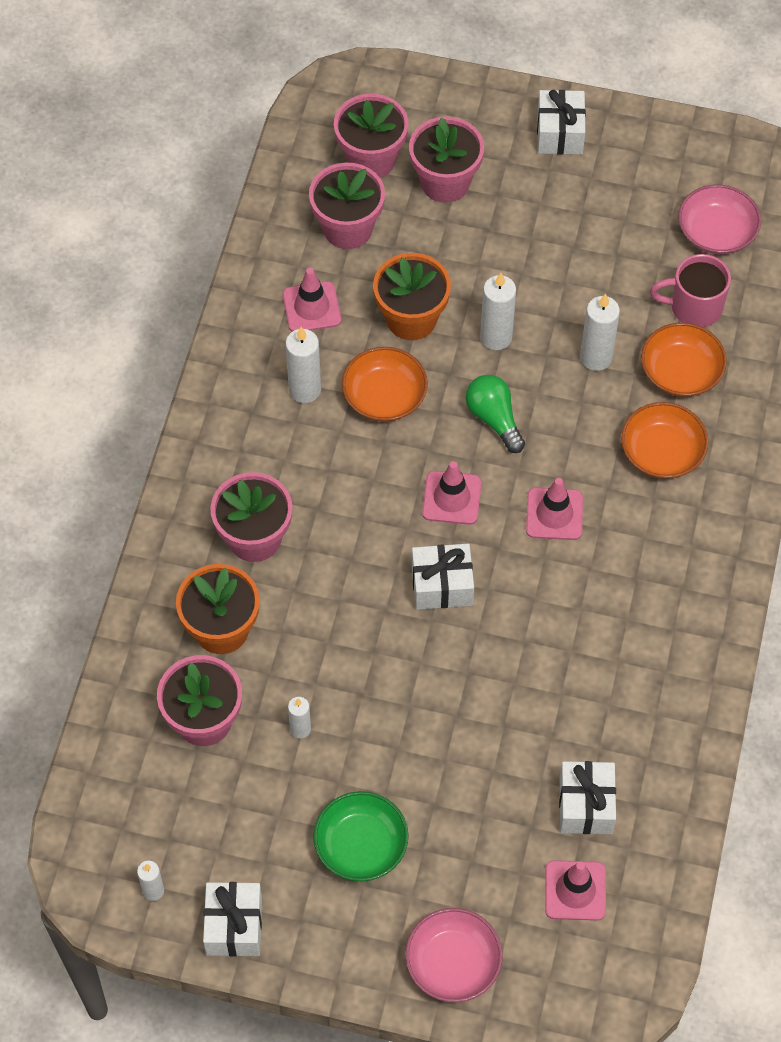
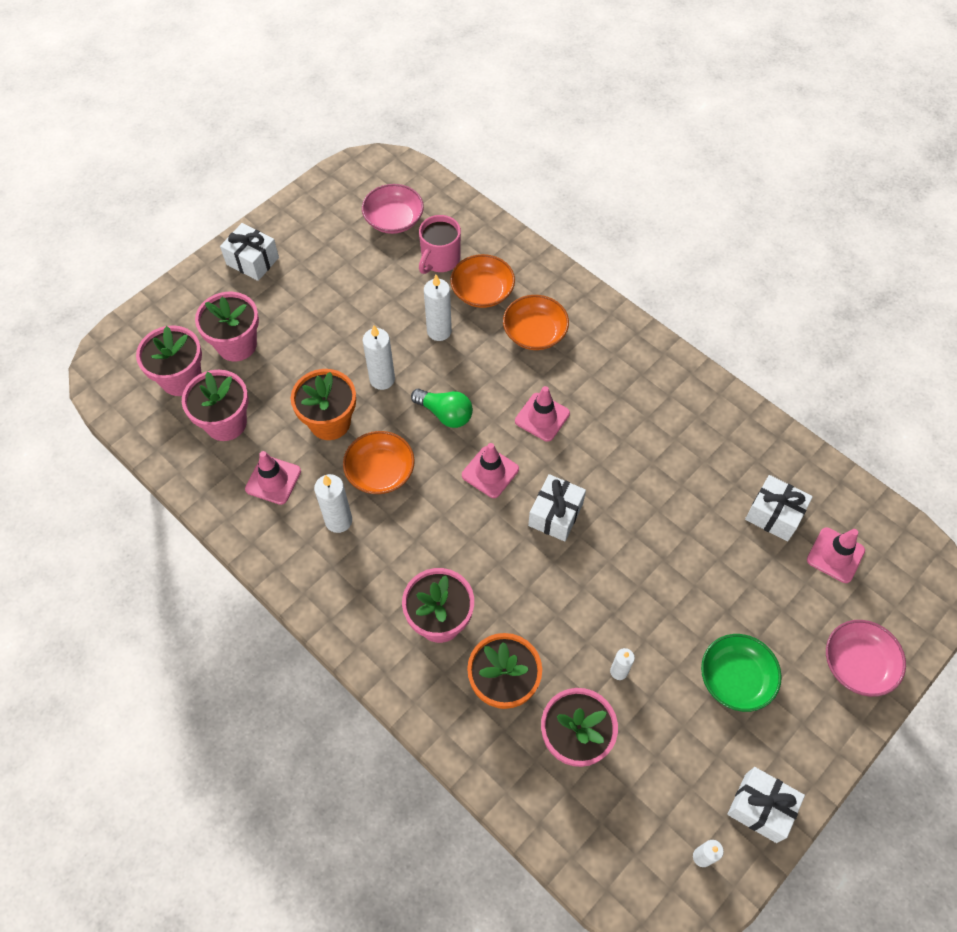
camera: 60 degrees left, 0 degrees up
green light bulb [466,375,525,453] -> green light bulb turned 150 degrees counterclockwise [411,389,473,428]

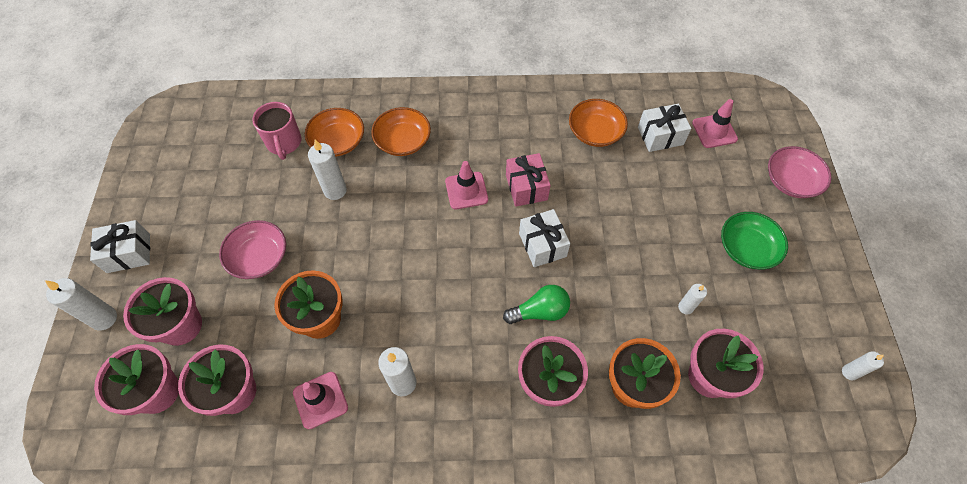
camera: 45 degrees left, 0 degrees up
orange bowl [343,431,415,494] -> orange bowl moved to [569,99,628,147]
pink bowl [362,184,424,234] -> pink bowl moved to [219,220,286,279]
white candle [363,325,395,390] -> white candle moved to [45,278,117,331]
green light bulb [411,389,473,428] -> green light bulb moved to [503,285,570,324]
pink traffic cone [462,443,519,498] -> none
white gift [727,767,805,843] -> none
none -> pink gift [506,153,551,207]

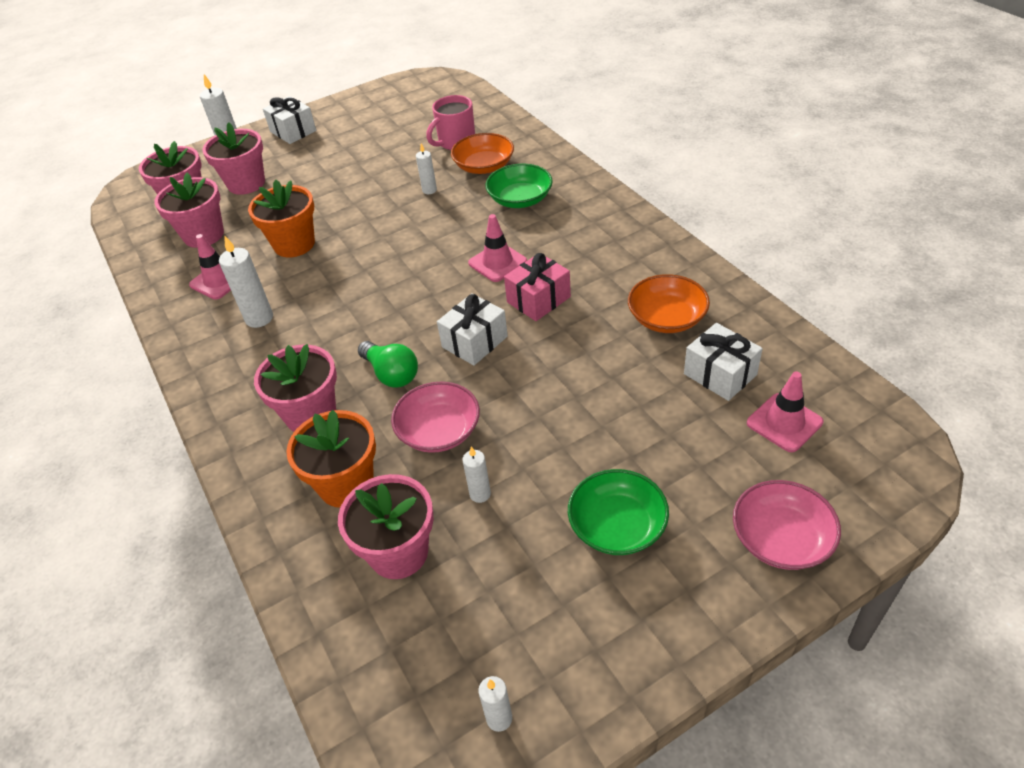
camera: 65 degrees right, 15 degrees down
pink bowl [219,220,286,279] -> pink bowl moved to [391,382,480,453]
white candle [308,140,347,200] -> white candle [416,143,437,194], size x0.60
orange bowl [371,107,431,156] -> green bowl [485,164,553,208]

